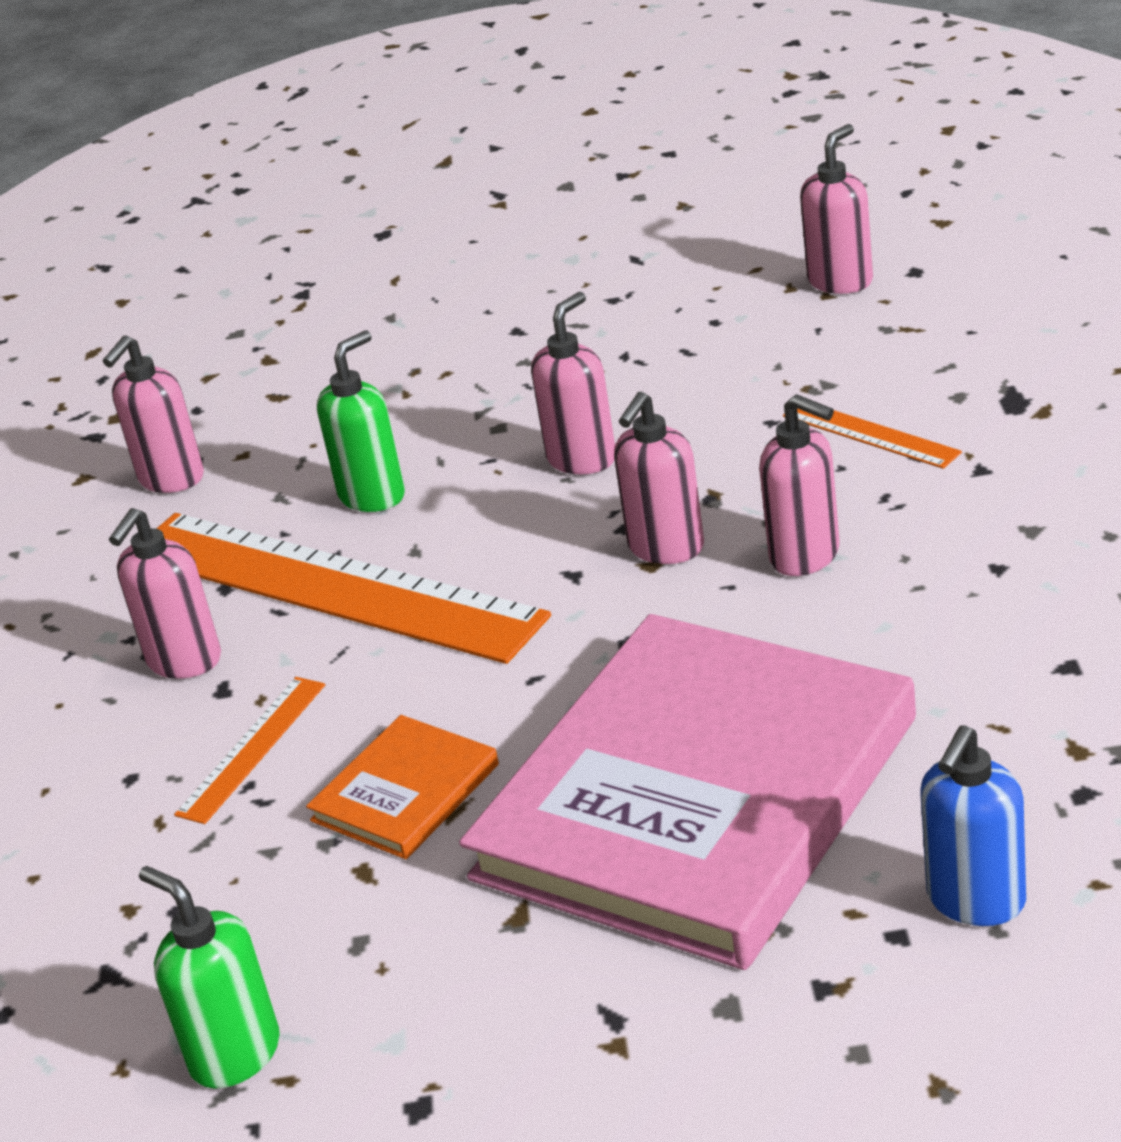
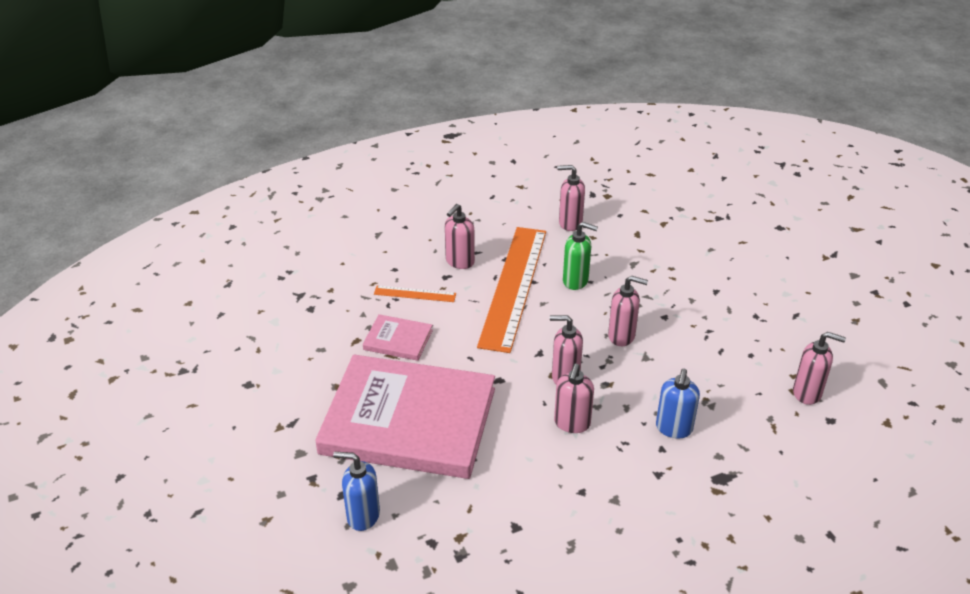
camera: 65 degrees right, 5 degrees up
pink soap dispenser [109,508,221,679] -> pink soap dispenser turned 60 degrees counterclockwise [445,204,475,269]
green soap dispenser [139,866,280,1089] -> none
orange book [306,715,499,859] -> pink book [363,314,433,361]
orange ruler [783,408,962,469] -> blue soap dispenser [656,369,700,438]

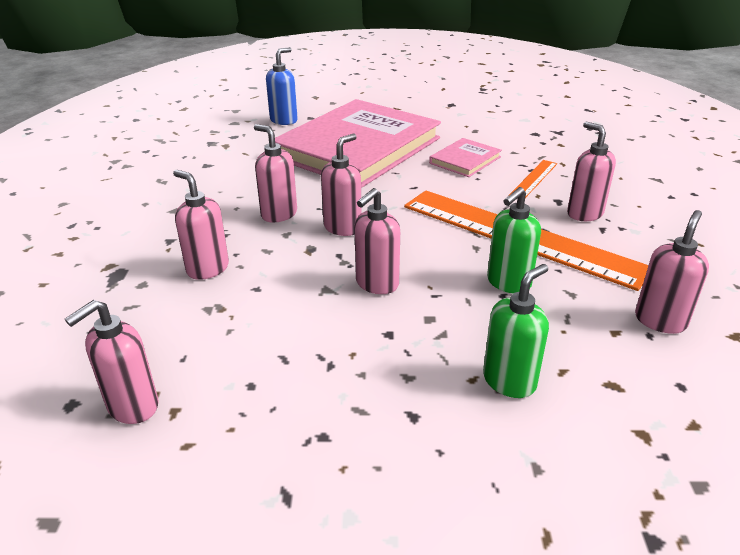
camera: 115 degrees right, 5 degrees down
blue soap dispenser [656,369,700,438] -> pink soap dispenser [173,170,229,280]
none -> green soap dispenser [483,264,549,398]

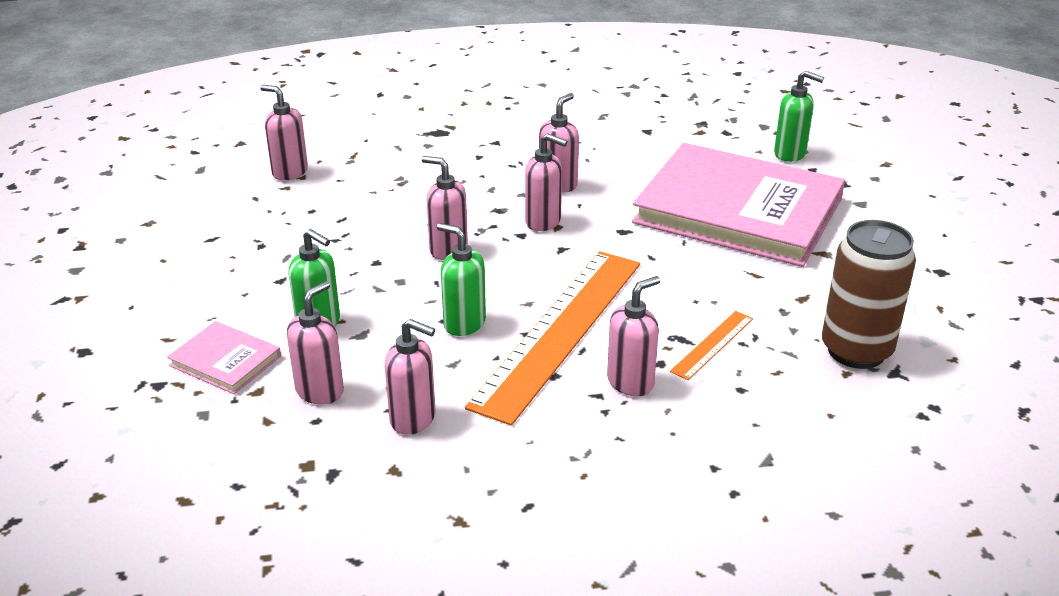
camera: 80 degrees right, 0 degrees up
pink soap dispenser [173,170,229,280] -> pink soap dispenser moved to [287,281,344,405]
blue soap dispenser [266,47,298,125] -> green soap dispenser [774,71,824,162]
pink book [429,138,502,177] -> pink book moved to [167,321,281,394]
orange ruler [509,160,557,198] -> orange ruler turned 75 degrees counterclockwise [670,311,753,380]
none -> brown can [822,220,916,369]

